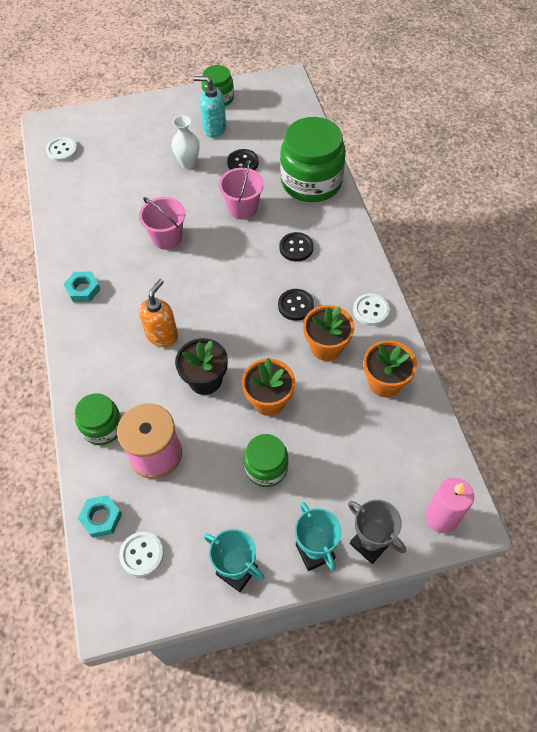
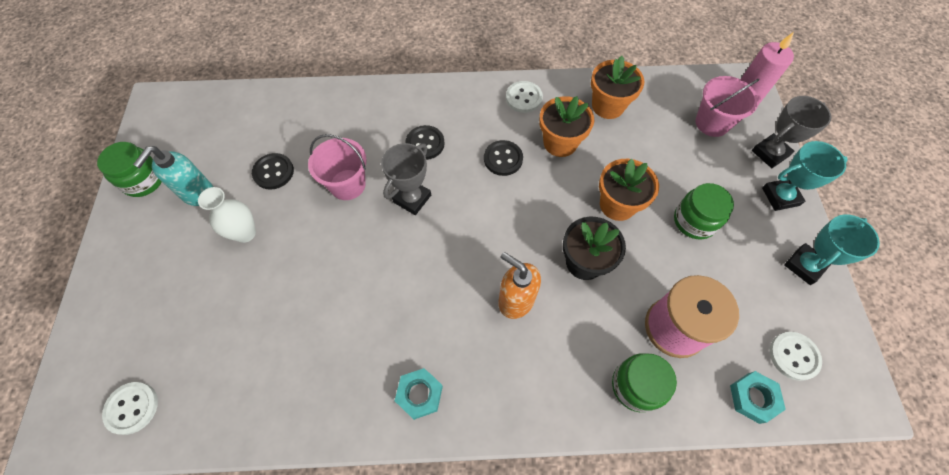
camera: 80 degrees left, 5 degrees up
pink bucket [139,197,185,250] -> pink bucket moved to [695,76,760,137]
green jar [280,117,346,202] -> none
none -> grey trophy [381,143,431,215]

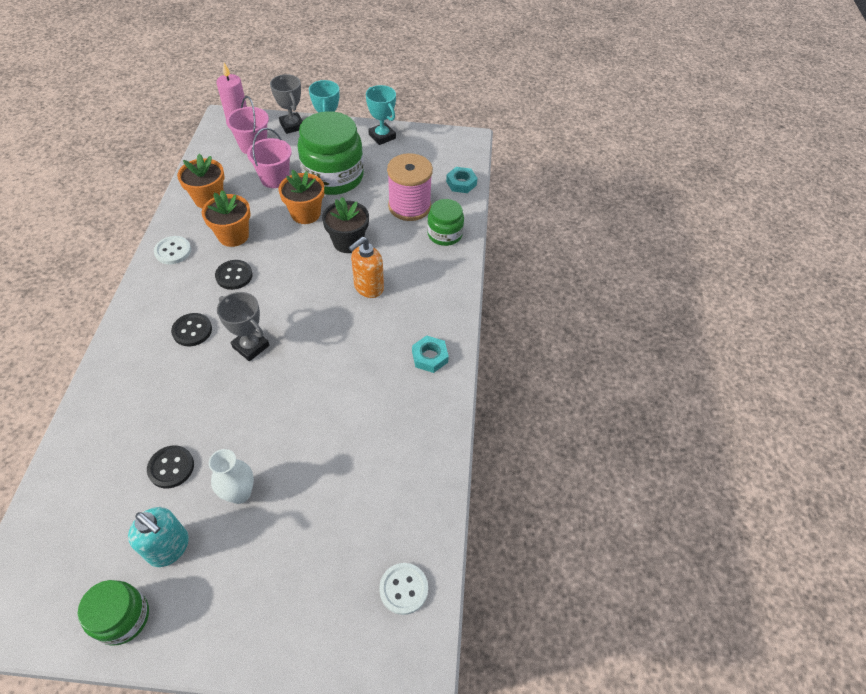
camera: 85 degrees left, 10 degrees down
pink bucket [308,134,367,200] -> pink bucket moved to [247,128,292,188]
green jar [674,183,734,239] -> green jar [297,111,364,195], size x1.84
white button [769,332,822,381] -> none

